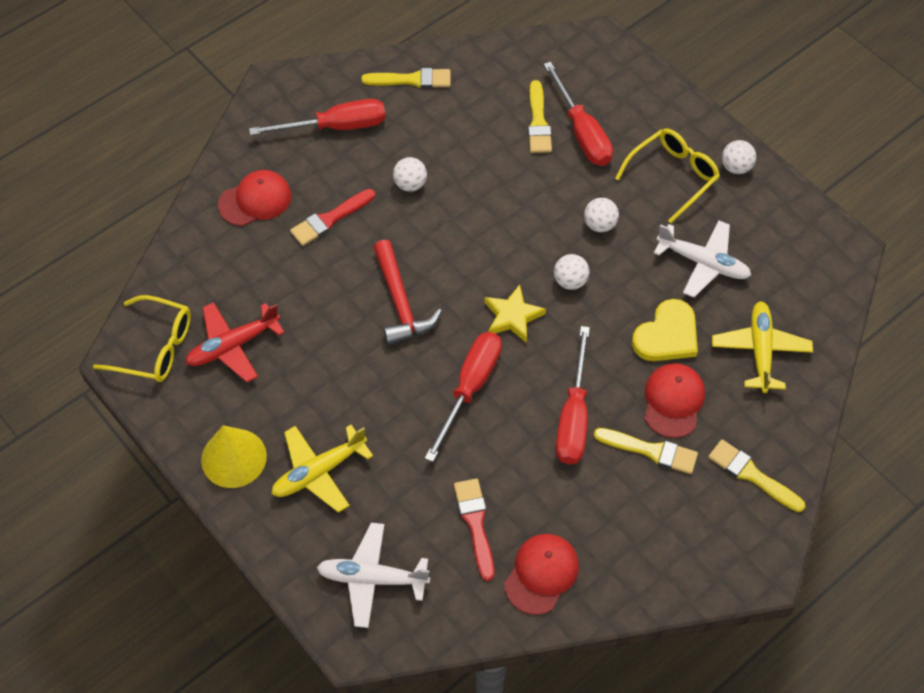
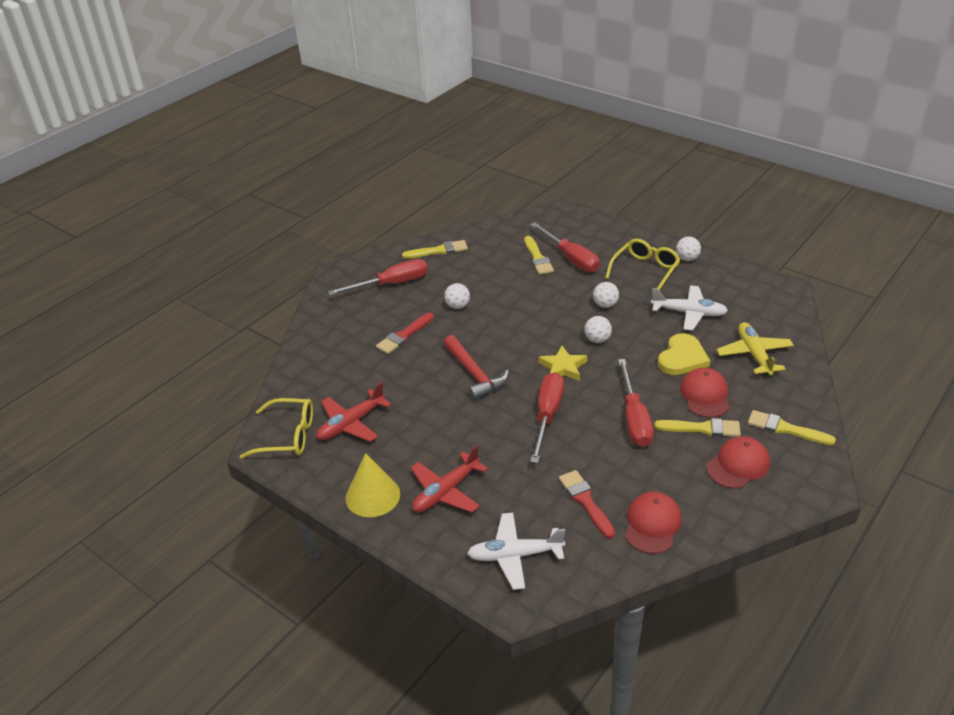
camera: 10 degrees left, 20 degrees down
red cap [218,170,291,226] -> red cap moved to [706,436,770,489]
yellow plane [272,425,373,513] -> red plane [411,445,488,513]

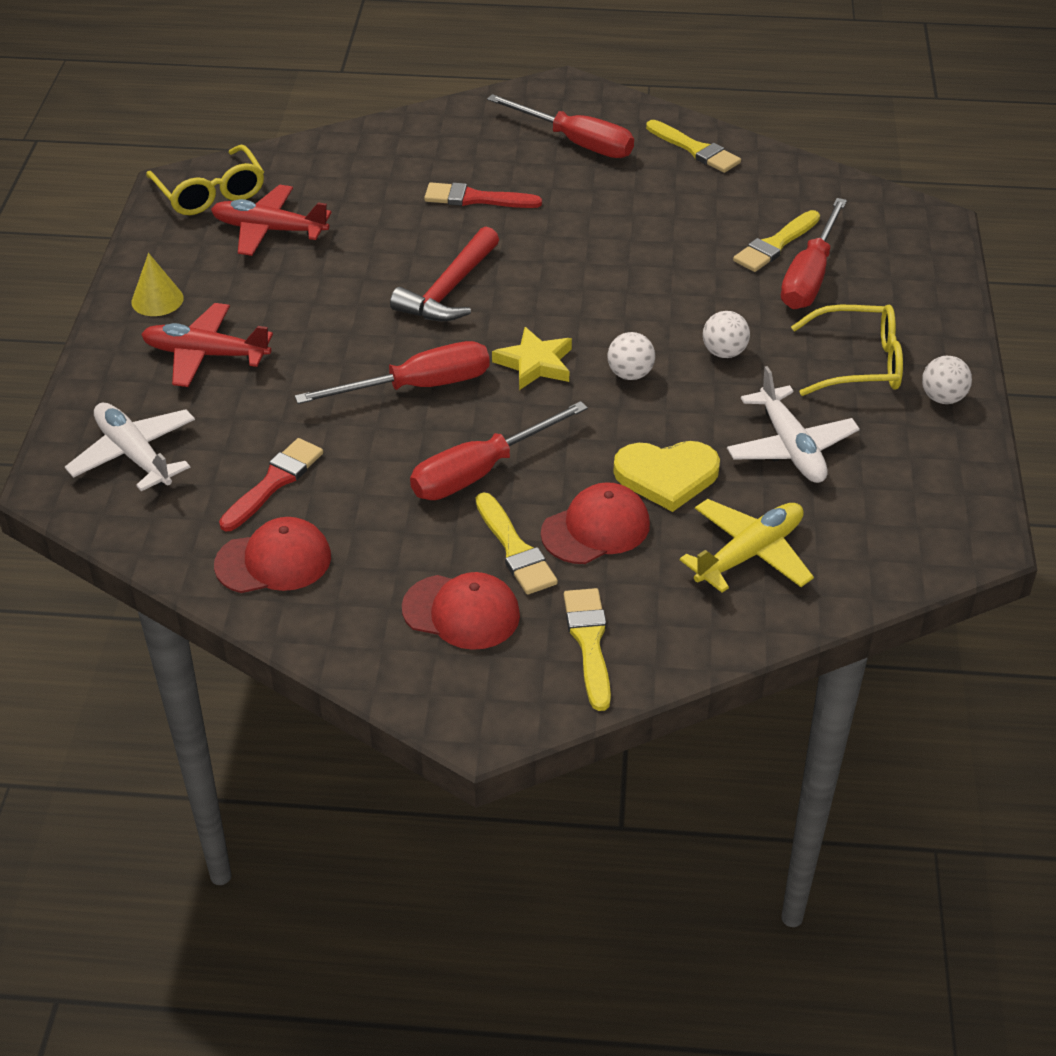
camera: 55 degrees right, 5 degrees up
yellow cone [345,453,400,517] -> yellow cone [131,253,184,316], size x0.66
white ball [444,283,470,309] -> none

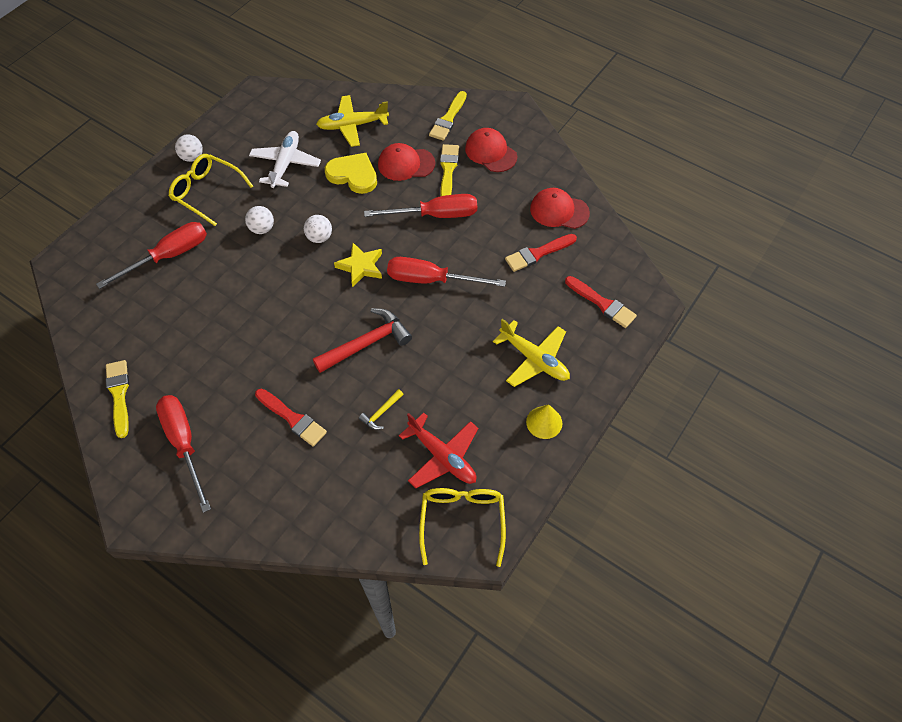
camera: 150 degrees left, 15 degrees up
white plane [65,403,195,491] -> red brush [565,276,637,328]
red plane [141,303,273,387] -> yellow plane [493,319,570,387]
yellow brush [733,210,820,272] -> none
none -> yellow hammer [359,389,404,430]

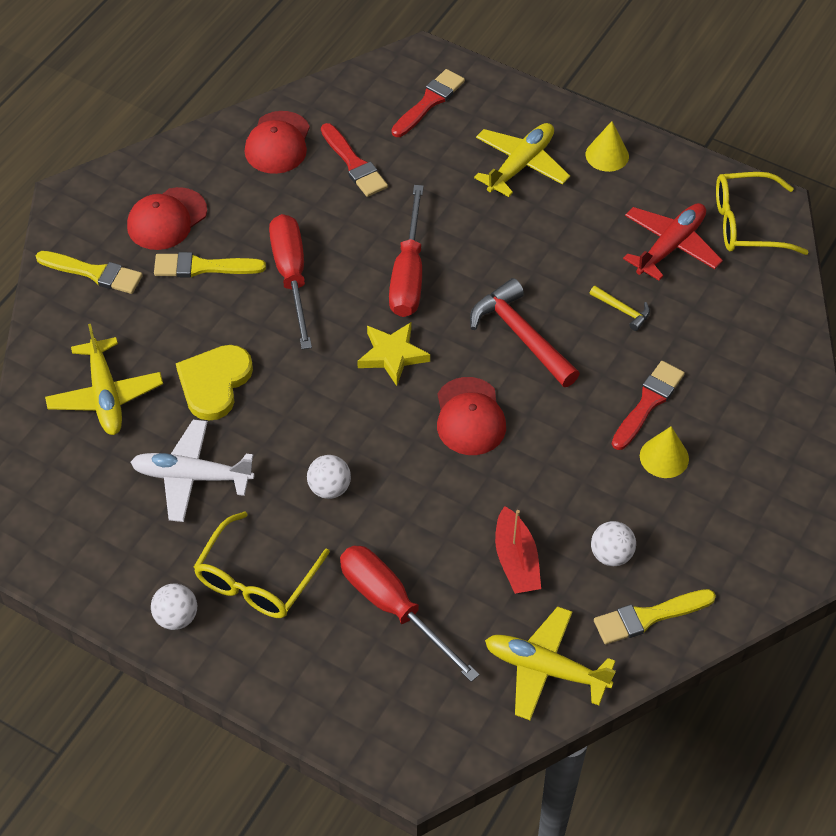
camera: 95 degrees left, 5 degrees down
red screwdriver [156,395,211,513] -> none
white ball [304,215,332,243] -> white ball moved to [591,521,636,566]
red cap [378,143,435,181] -> red cap moved to [437,377,506,455]
none -> yellow plane [485,606,616,720]
none -> red boat [495,506,541,594]
none -> yellow cone [640,426,689,478]

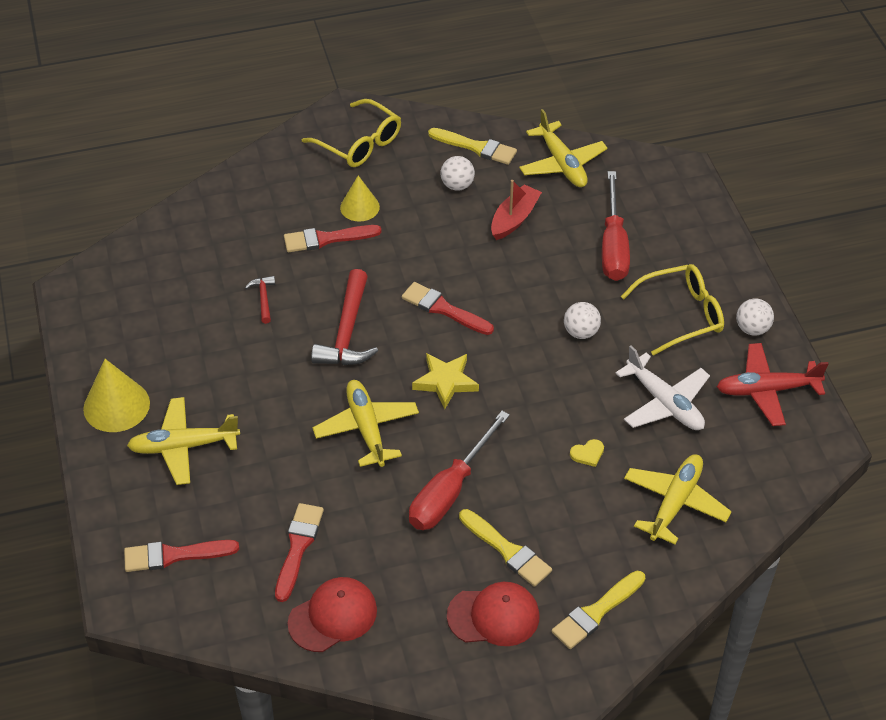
camera: 135 degrees left, 5 degrees down
yellow brush [36,251,143,294] -> yellow brush turned 105 degrees counterclockwise [552,571,645,649]
yellow heart [176,345,253,421] -> yellow heart [570,439,604,467], size x0.43
red screwdriver [389,185,424,317] -> yellow plane [312,380,419,467]
red cap [437,377,506,455] -> red brush [402,282,494,335]
yellow cone [585,121,629,172] -> yellow cone [83,359,150,432], size x1.51
yellow hammer [590,286,650,331] -> red hammer [245,276,275,324]
red plane [623,203,723,281] -> red plane moved to [717,343,828,426]
yellow glasses [716,172,809,255] -> yellow glasses moved to [302,99,401,167]

